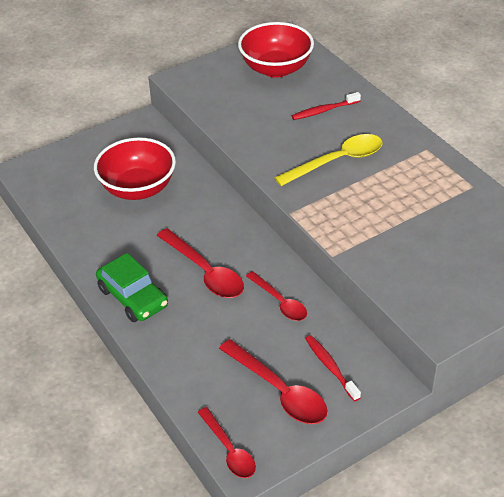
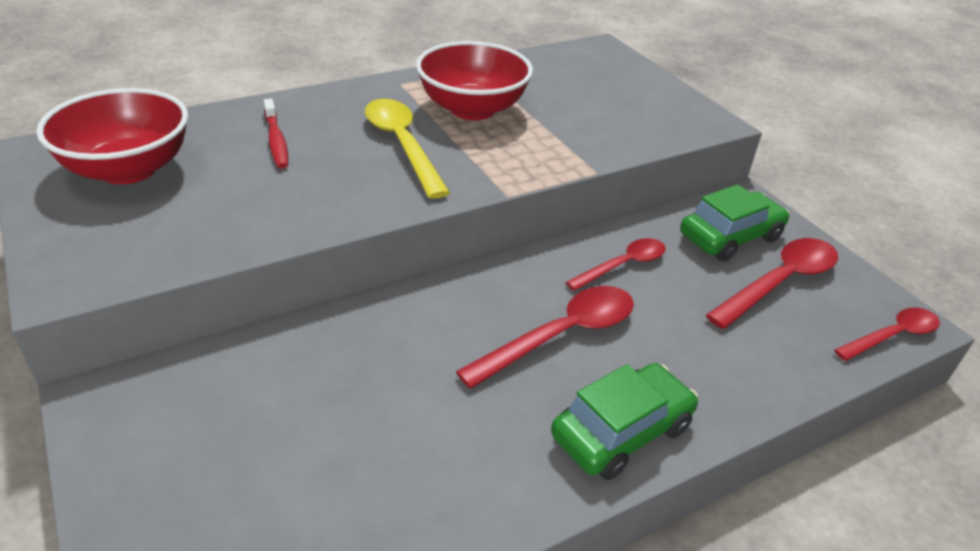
camera: 90 degrees left, 5 degrees down
red bowl [94,138,176,200] -> red bowl moved to [416,41,533,120]
red toothbrush [305,335,361,401] -> green car [680,184,789,262]

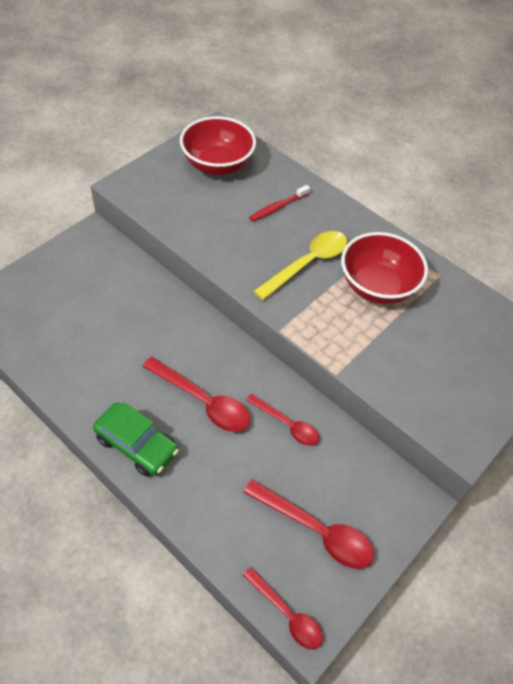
camera: 70 degrees right, 15 degrees up
green car [680,184,789,262] -> none

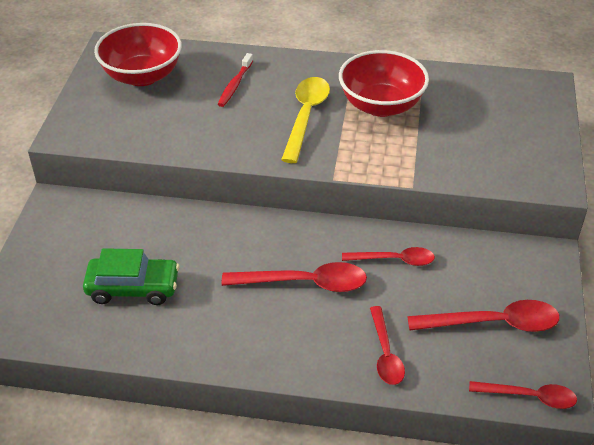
camera: 30 degrees left, 10 degrees down
green car [93,402,179,477] -> green car moved to [83,248,180,305]
none -> red spoon [370,306,405,385]

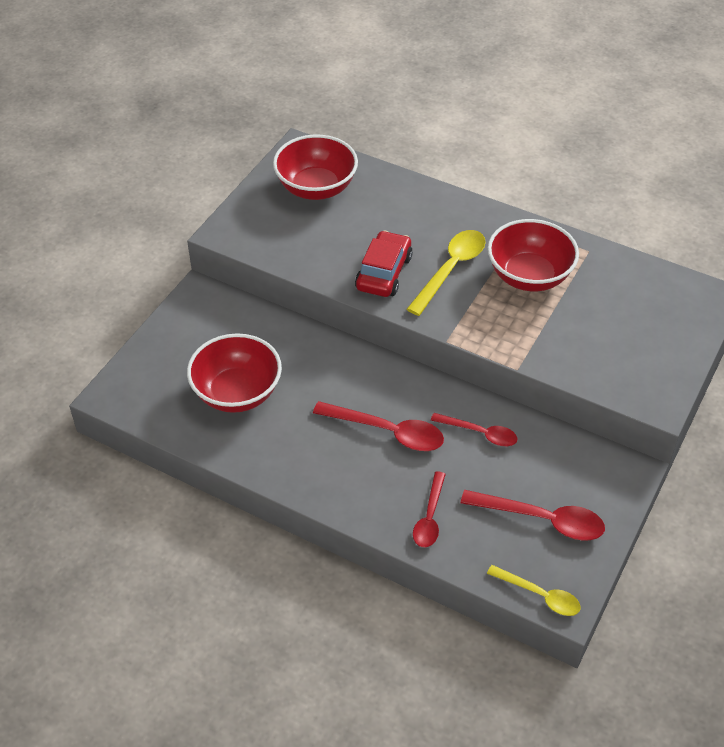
camera: 20 degrees right, 5 degrees up
green car [83,248,180,305] -> red bowl [187,333,282,413]
red toothbrush [218,53,253,107] -> none
red spoon [469,381,577,409] -> yellow spoon [487,565,581,616]
none -> red car [355,231,413,297]

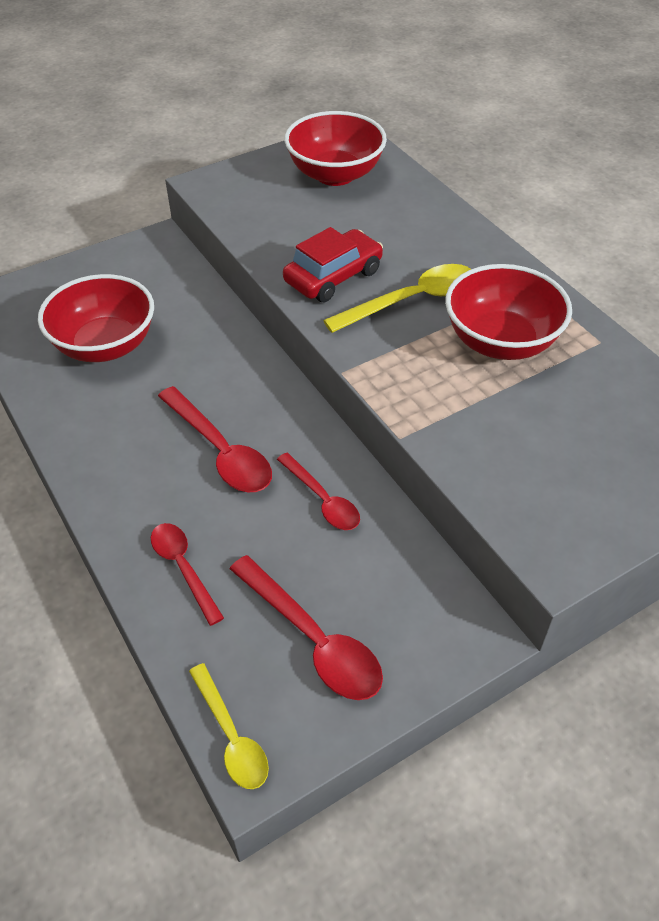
camera: 30 degrees right, 0 degrees up
red spoon [413,471,446,547] -> red spoon turned 105 degrees clockwise [151,523,224,626]

